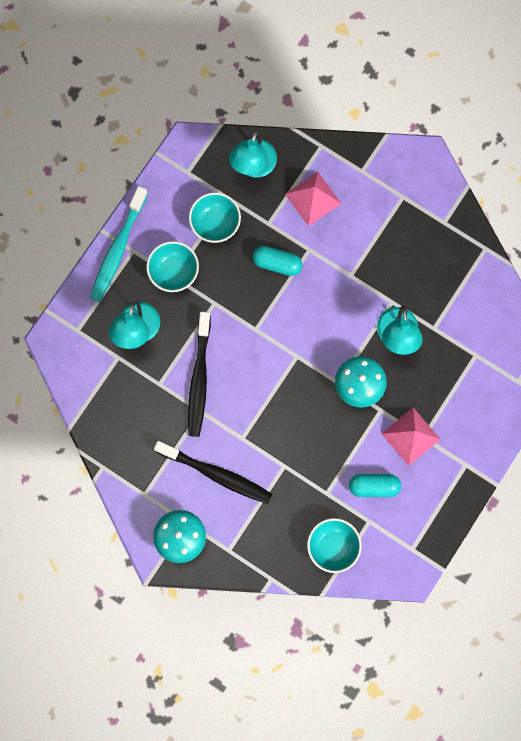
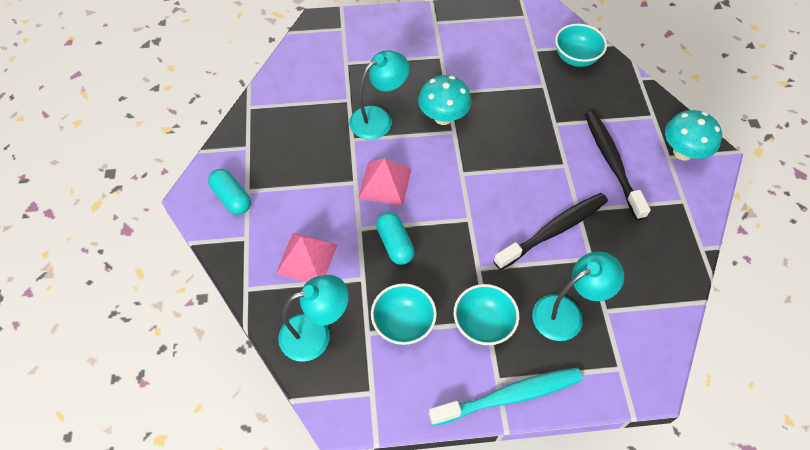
camera: 130 degrees left, 20 degrees down
turquoise capsule [349,474,401,497] -> turquoise capsule moved to [208,169,251,215]
pink pyramid [381,408,440,466] -> pink pyramid moved to [358,158,412,206]

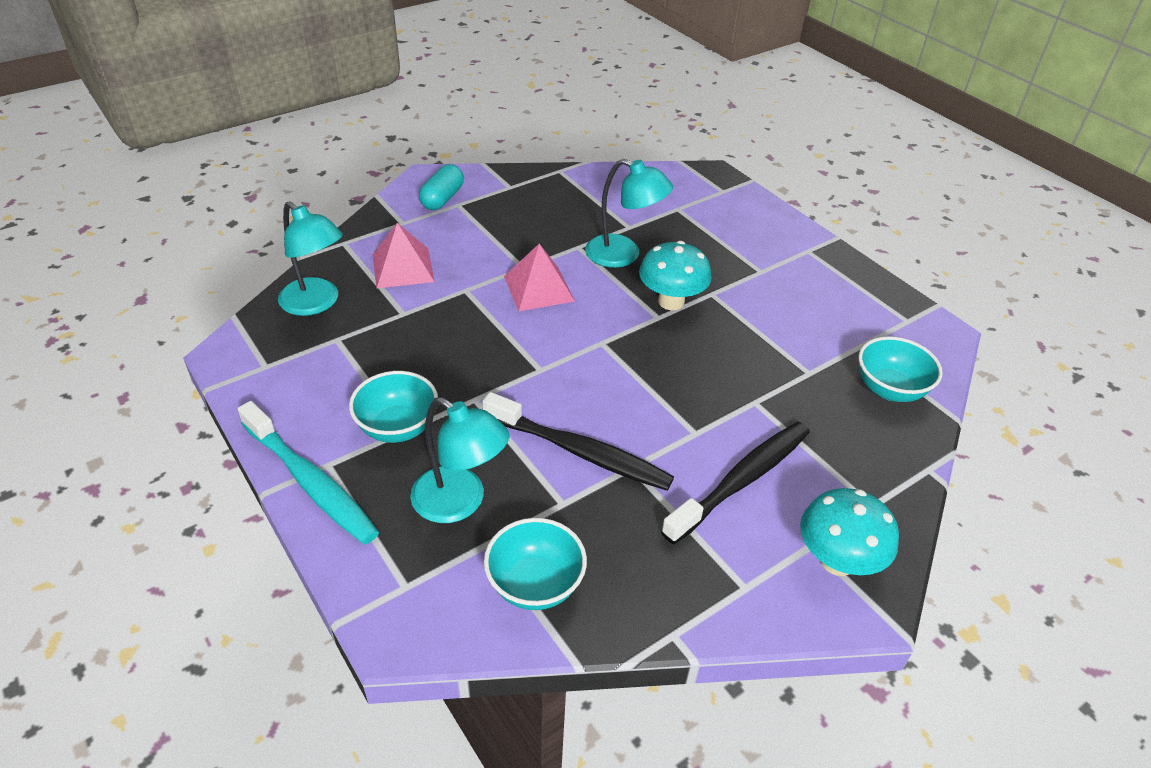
camera: 60 degrees right, 15 degrees down
turquoise bowl [371,283,437,345] -> turquoise bowl moved to [484,518,587,610]
turquoise capsule [376,212,415,265] -> none

